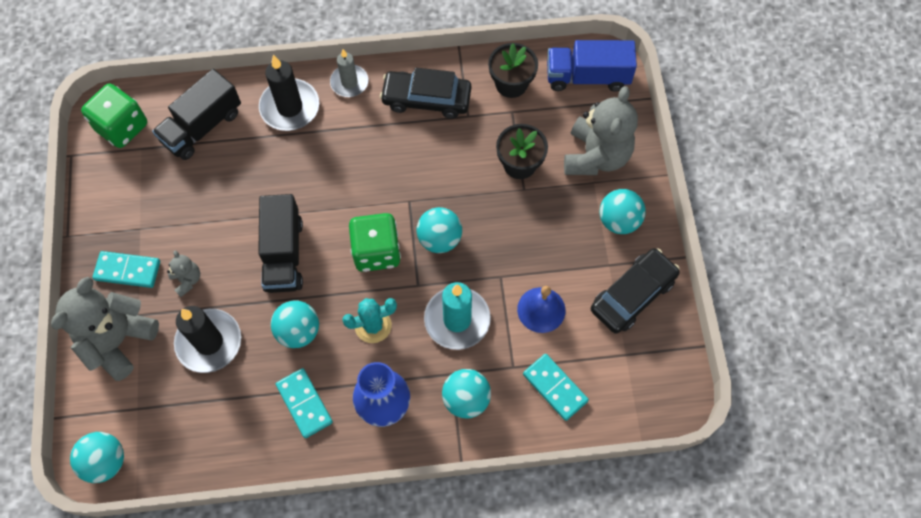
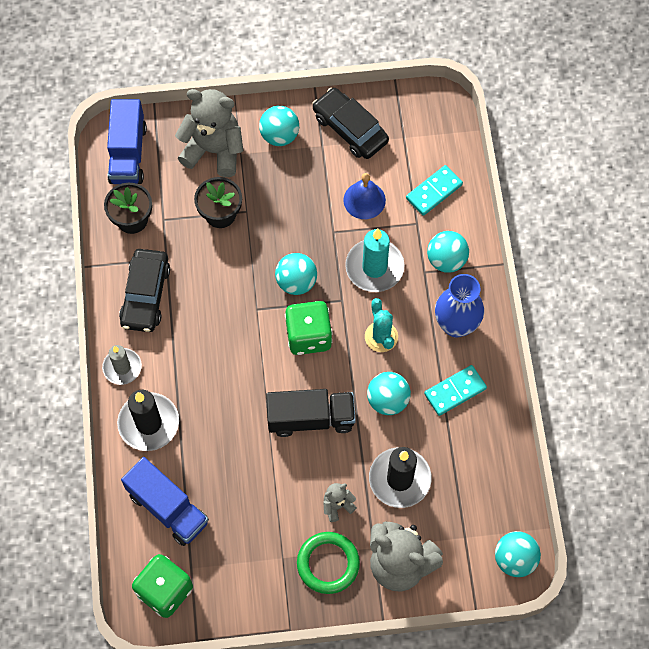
camera: 90 degrees left, 0 degrees up
turquoise domino [93,251,160,288] -> green ring [297,532,360,594]
black truck [152,69,241,160] -> blue truck [121,457,209,546]

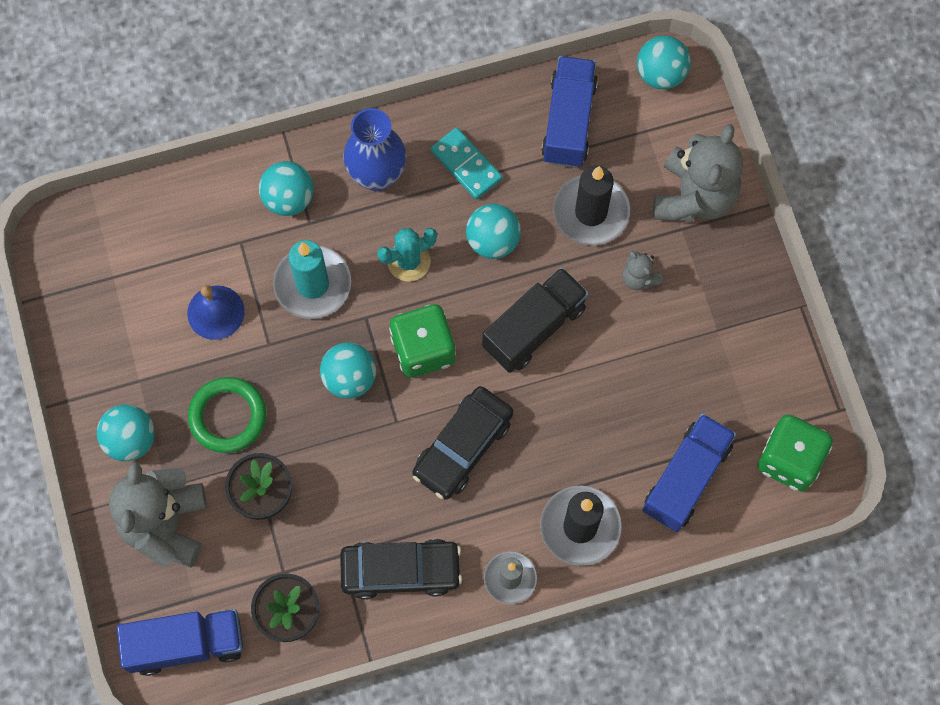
camera: 100 degrees left, 5 degrees up
black truck [266,389,356,437] -> black truck turned 60 degrees clockwise [482,267,589,373]
green ring [297,532,360,594] -> green ring moved to [188,377,266,453]
black car [313,88,389,159] -> black car moved to [412,386,514,500]
turquoise domino [406,165,463,216] -> none
none -> blue truck [541,56,598,168]

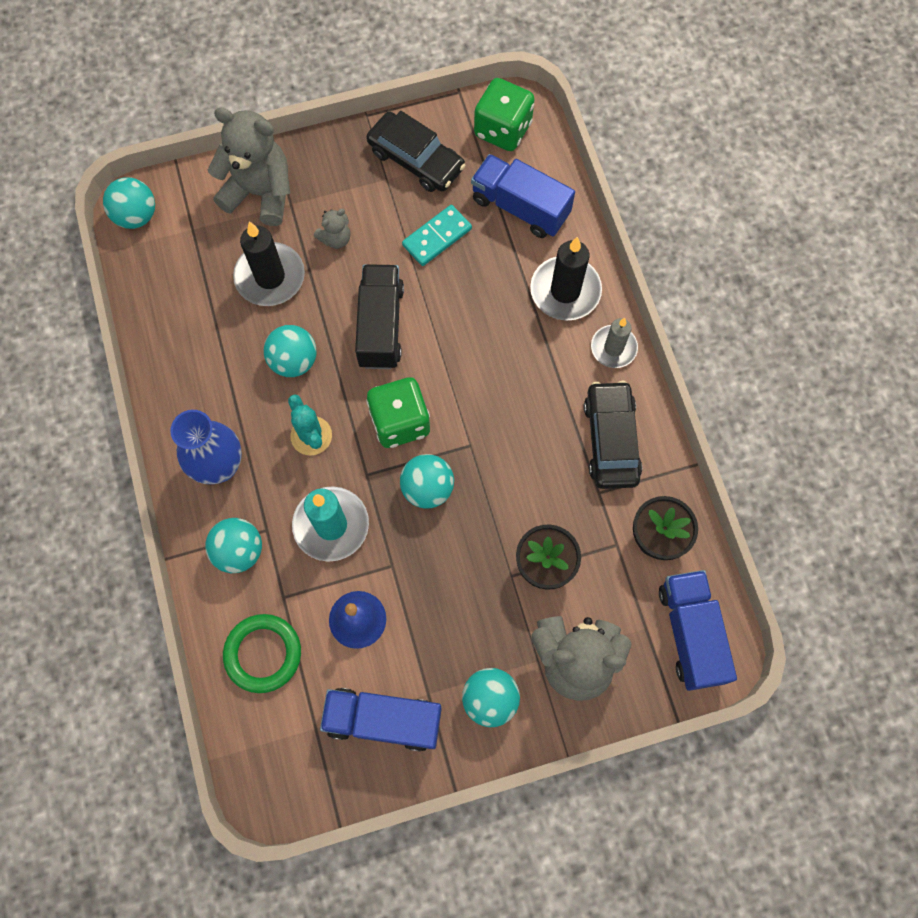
camera: 90 degrees left, 0 degrees up
green ring [188,377,266,453] -> green ring moved to [223,614,301,693]
black car [412,386,514,500] -> black car moved to [366,111,466,192]
turquoise domino [430,127,502,200] -> turquoise domino moved to [402,205,472,266]
black truck [482,267,589,373] -> black truck turned 45 degrees clockwise [355,264,404,369]
blue truck [541,56,598,168] -> blue truck moved to [320,688,442,752]

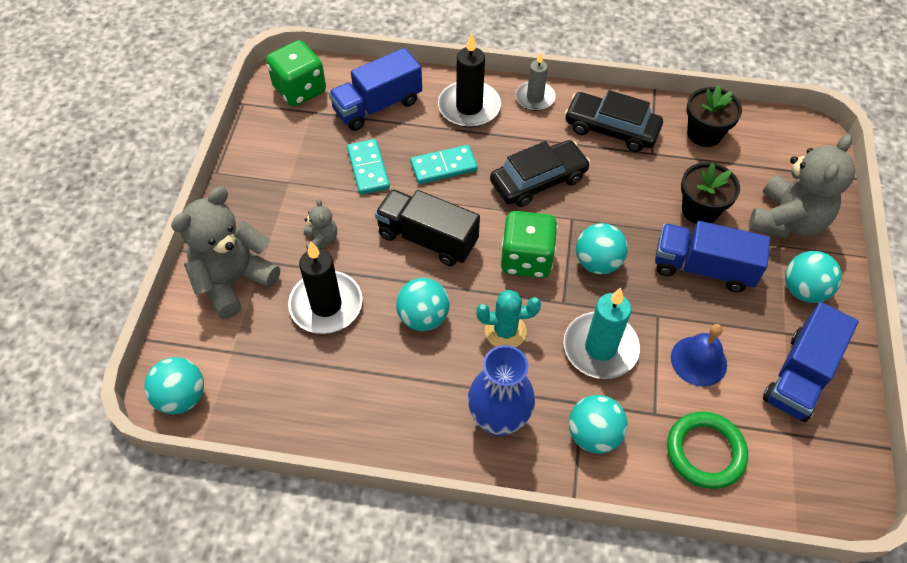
camera: 65 degrees left, 15 degrees down
black car [366,111,466,192] -> black car moved to [490,140,590,207]
blue truck [659,570,737,691] -> blue truck moved to [655,221,770,292]
none -> turquoise domino [410,145,478,184]

